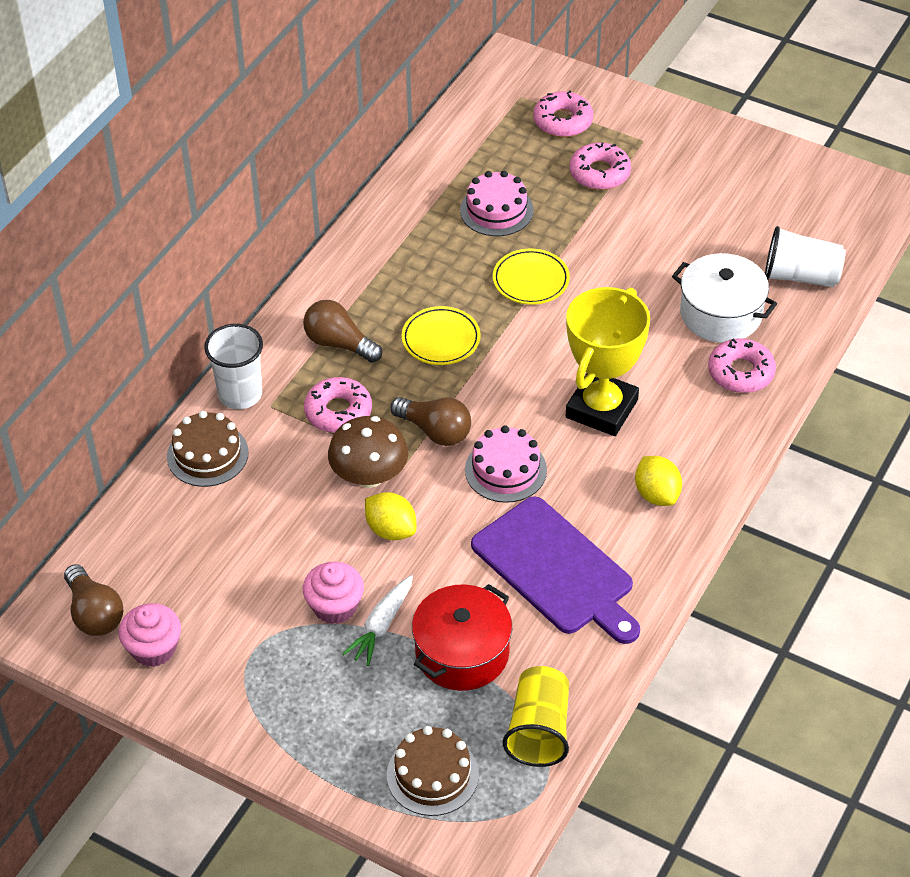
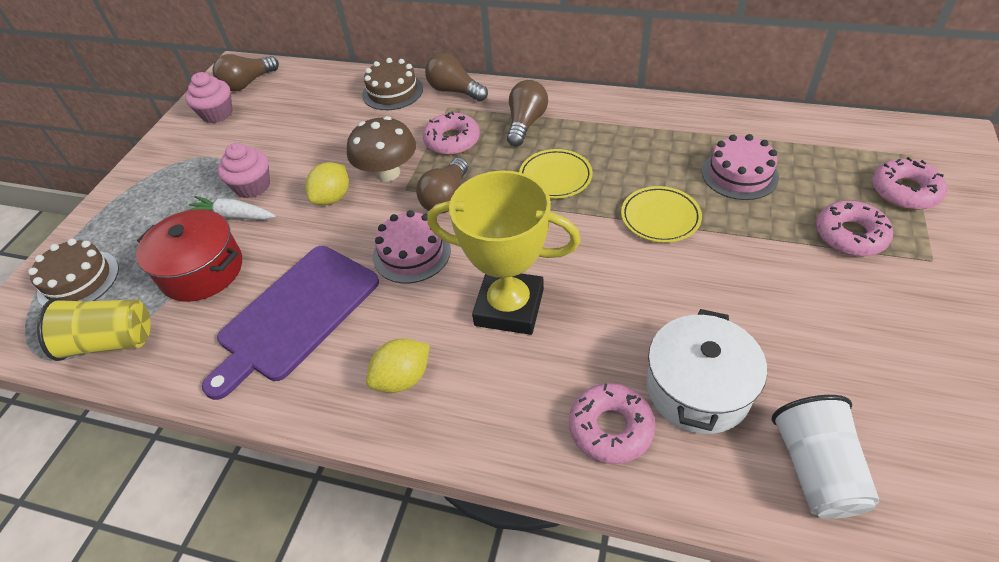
camera: 80 degrees right, 0 degrees up
white cup [204,324,263,409] -> brown light bulb [425,53,488,102]

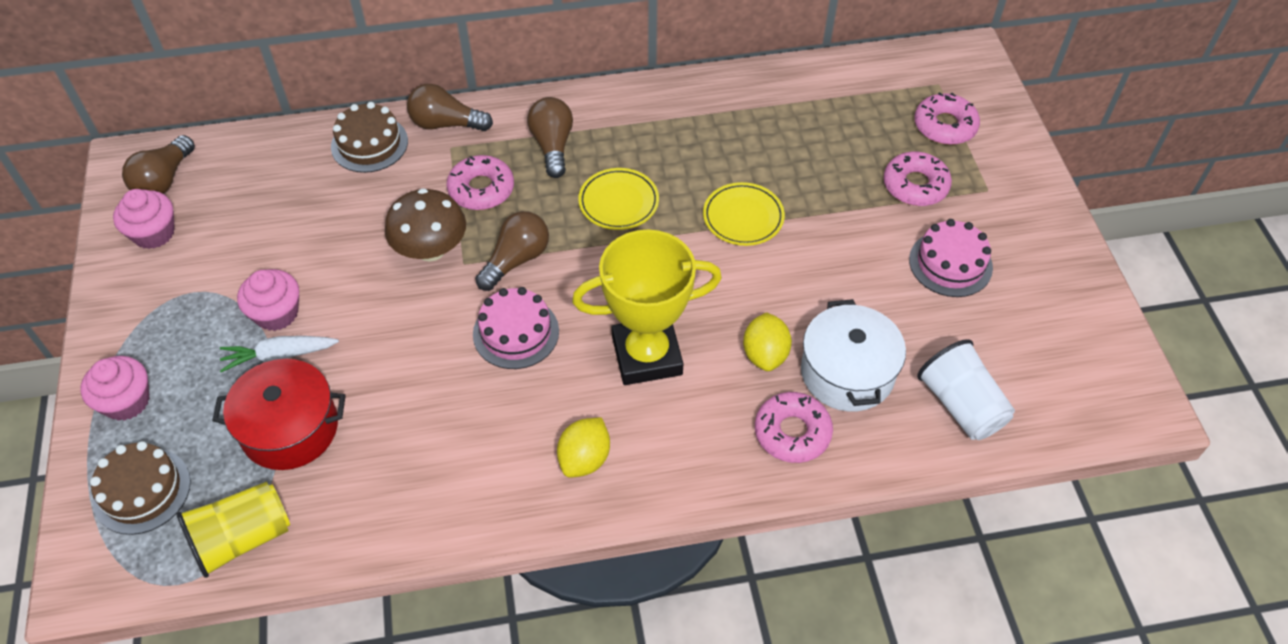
camera: 30 degrees left, 5 degrees up
purple cutting board [202,246,379,400] -> none
yellow lemon [305,162,349,205] -> yellow lemon moved to [743,312,792,371]
brown light bulb [416,158,468,214] -> brown light bulb turned 135 degrees counterclockwise [475,211,549,291]
pink cake [702,134,779,200] -> pink cake moved to [909,219,993,297]
none -> pink cupcake [80,356,150,421]

